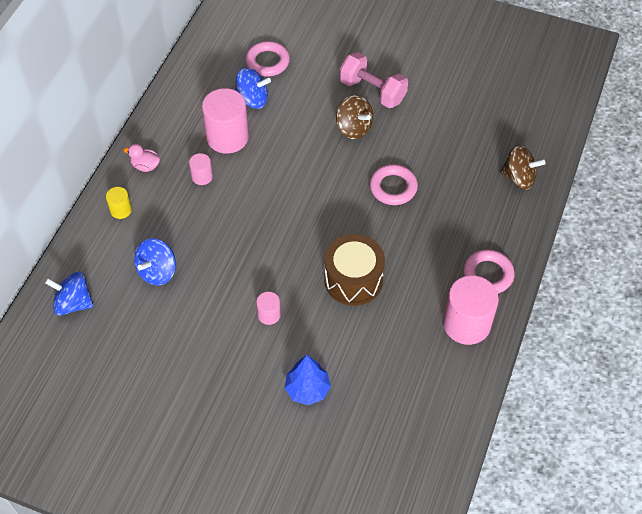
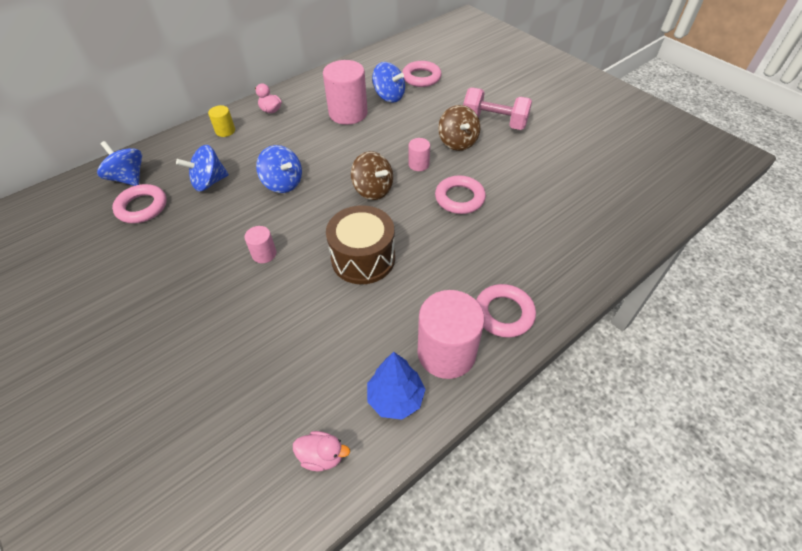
camera: 30 degrees right, 5 degrees down
pink cylinder [189,153,213,185] -> pink cylinder moved to [408,138,430,171]
blue tree [285,355,331,405] -> blue tree moved to [367,352,426,420]
pink dumbbell [340,52,408,108] -> pink dumbbell turned 45 degrees counterclockwise [463,88,532,130]
brown spinning top [500,145,545,190] -> brown spinning top moved to [351,151,393,200]
none -> pink ring [112,184,167,223]
none -> blue spinning top [256,145,302,193]
none -> pink duck [293,431,350,471]

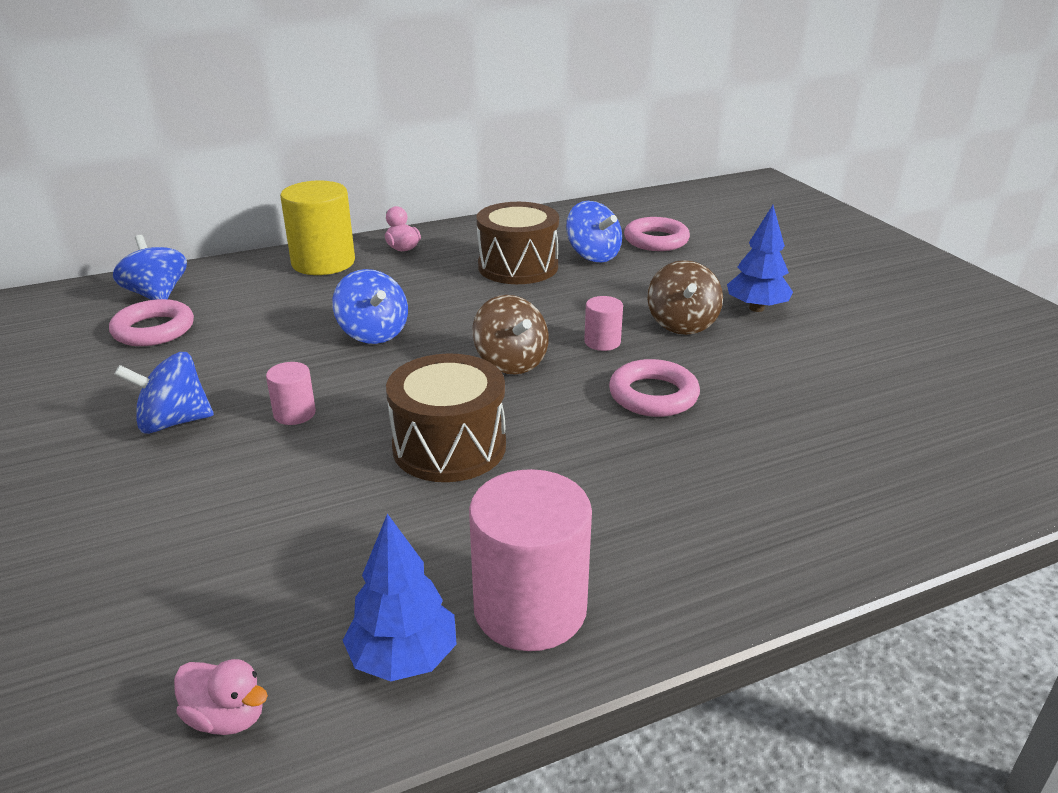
camera: 15 degrees right, 20 degrees down
blue spinning top [176,145,229,192] -> blue spinning top moved to [114,352,214,434]
yellow cylinder [208,105,235,137] -> yellow cylinder [280,180,355,275], size x2.05
pink cylinder [323,60,368,125] -> brown drum [477,202,559,284]
pink dumbbell [463,88,532,130] -> blue tree [727,205,793,312]
pink ring [476,284,536,338] -> none

